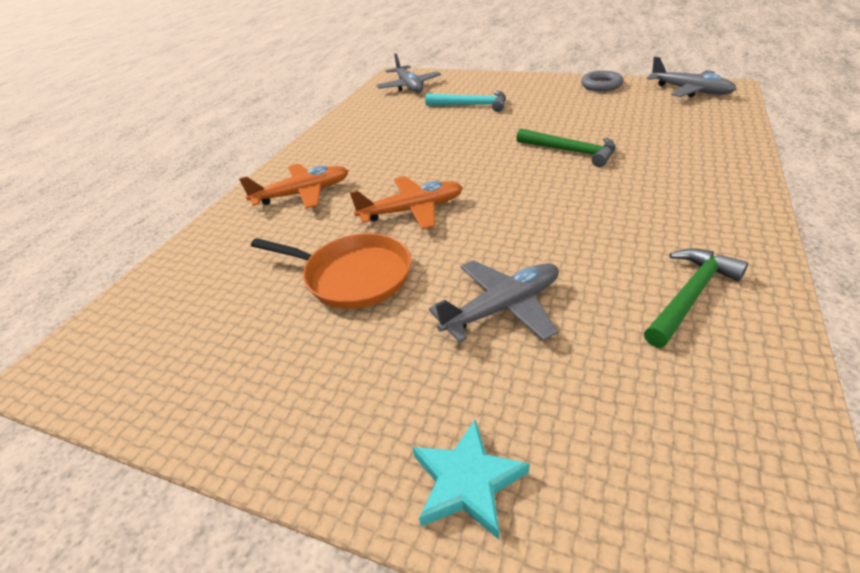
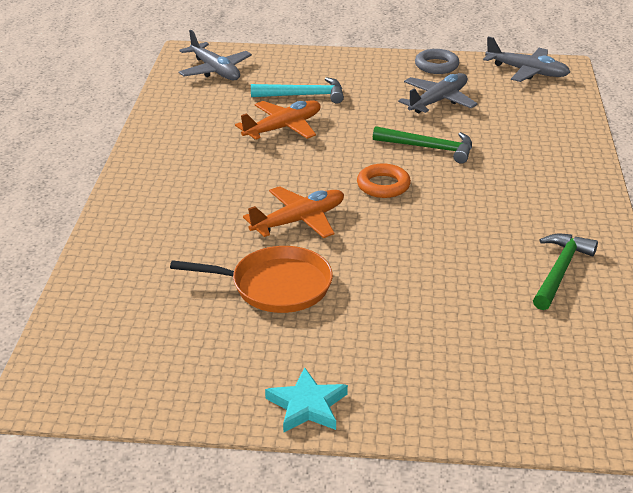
camera: 20 degrees left, 5 degrees down
orange plane [239,164,349,209] -> orange plane moved to [235,100,321,140]
turquoise star [412,420,530,540] -> turquoise star moved to [265,367,348,433]
grey plane [429,260,559,343] -> grey plane moved to [398,73,478,113]
none -> orange ring [357,163,411,198]

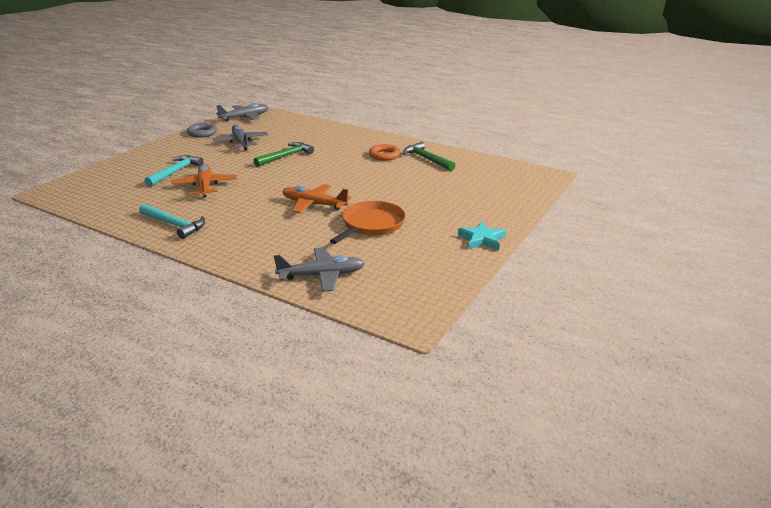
camera: 65 degrees left, 5 degrees down
grey plane [179,30,252,81] -> grey plane moved to [274,247,365,292]
orange plane [243,186,344,238] -> orange plane turned 60 degrees counterclockwise [282,184,351,213]
orange ring [357,163,411,198] -> orange ring moved to [369,144,401,161]
none -> turquoise hammer [139,204,205,239]

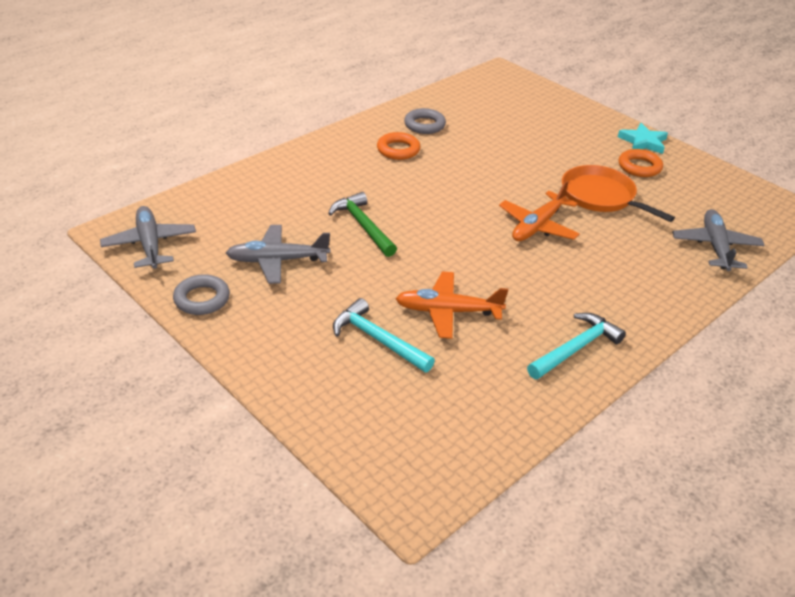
camera: 75 degrees left, 10 degrees up
green hammer [403,142,455,171] -> grey ring [404,108,446,134]
none -> orange ring [619,149,663,177]

